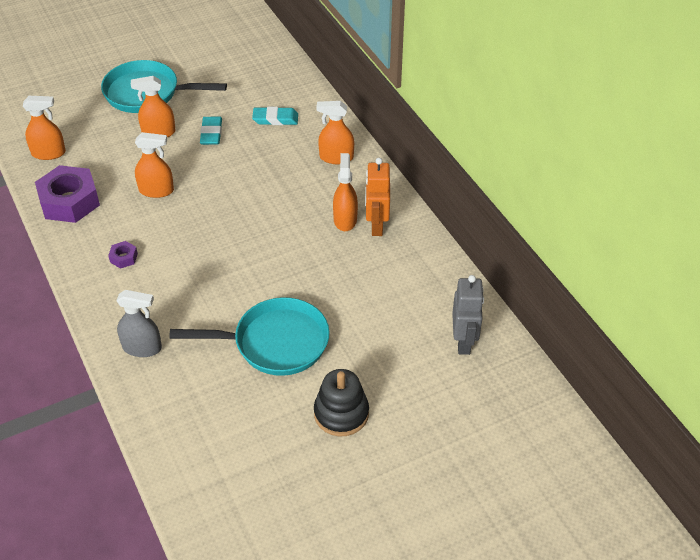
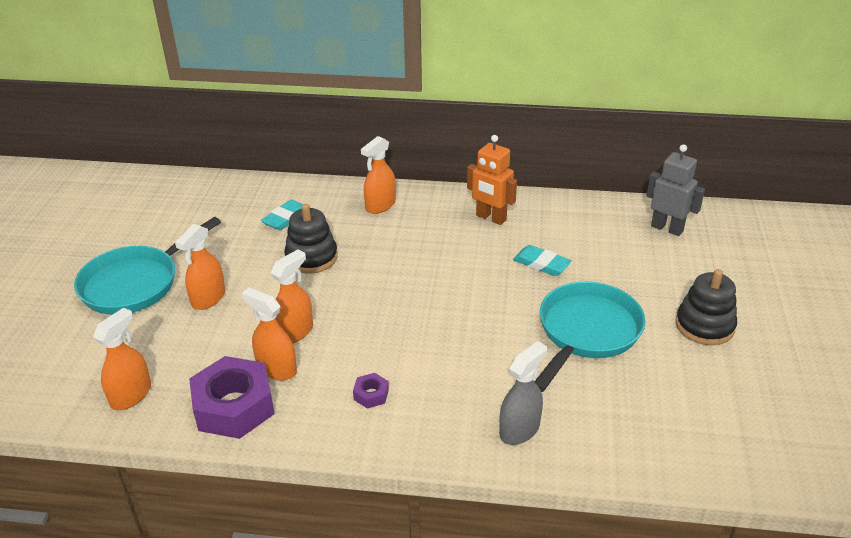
camera: 55 degrees left, 10 degrees down
turquoise eraser [200,117,222,145] -> turquoise eraser moved to [513,245,572,276]
orange spray bottle [333,153,358,231] -> orange spray bottle moved to [242,288,297,381]
none -> black stacking toy [284,204,338,274]

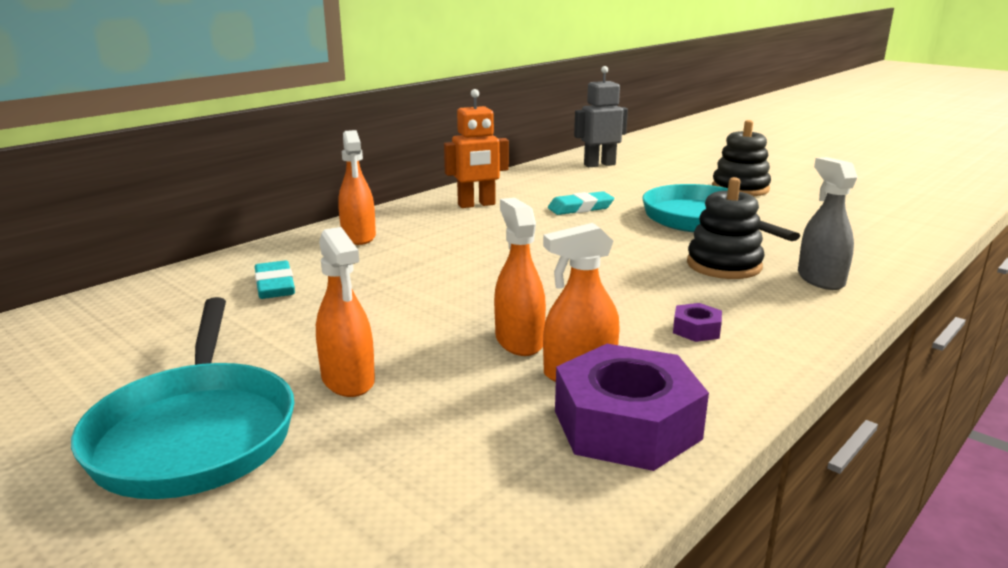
camera: 55 degrees left, 15 degrees down
orange spray bottle [93,308,151,410] -> none
black stacking toy [284,204,338,274] -> black stacking toy moved to [687,177,765,279]

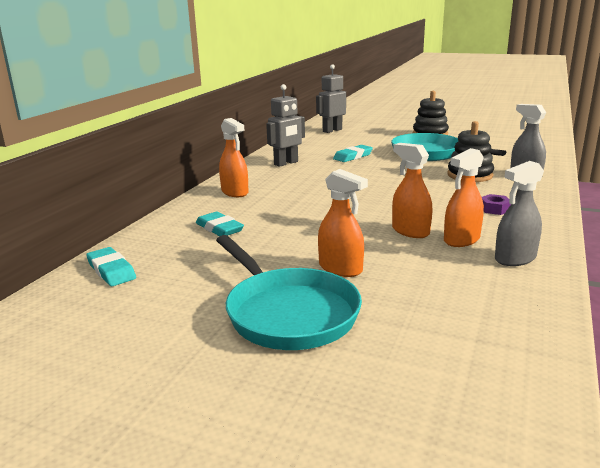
camera: 20 degrees left, 0 degrees up
orange robot [444,89,509,208] -> grey robot [266,84,305,167]
purple nut [555,344,709,471] -> grey spray bottle [495,161,544,266]
none -> turquoise eraser [86,247,136,286]

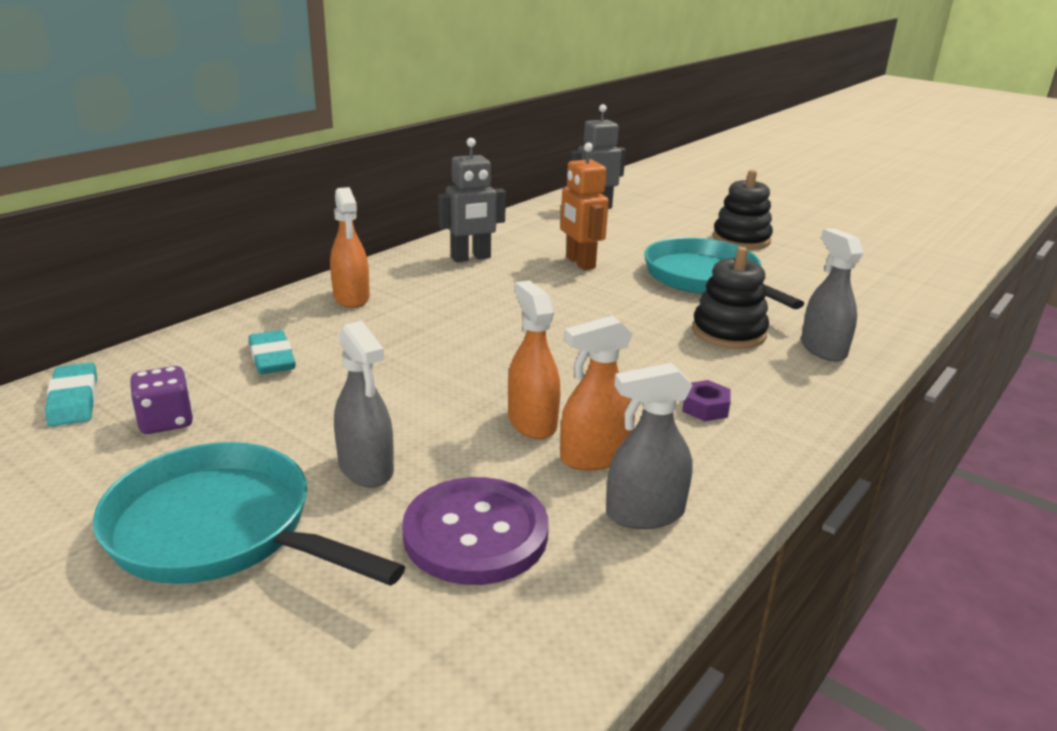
camera: 15 degrees right, 5 degrees up
turquoise pan [216,235,362,350] -> turquoise pan turned 135 degrees clockwise [93,442,405,586]
orange spray bottle [318,169,368,277] -> grey spray bottle [334,321,394,487]
turquoise eraser [333,145,373,162] -> orange robot [560,143,609,270]
none -> purple dice [130,366,193,434]
none -> purple button [402,477,549,585]

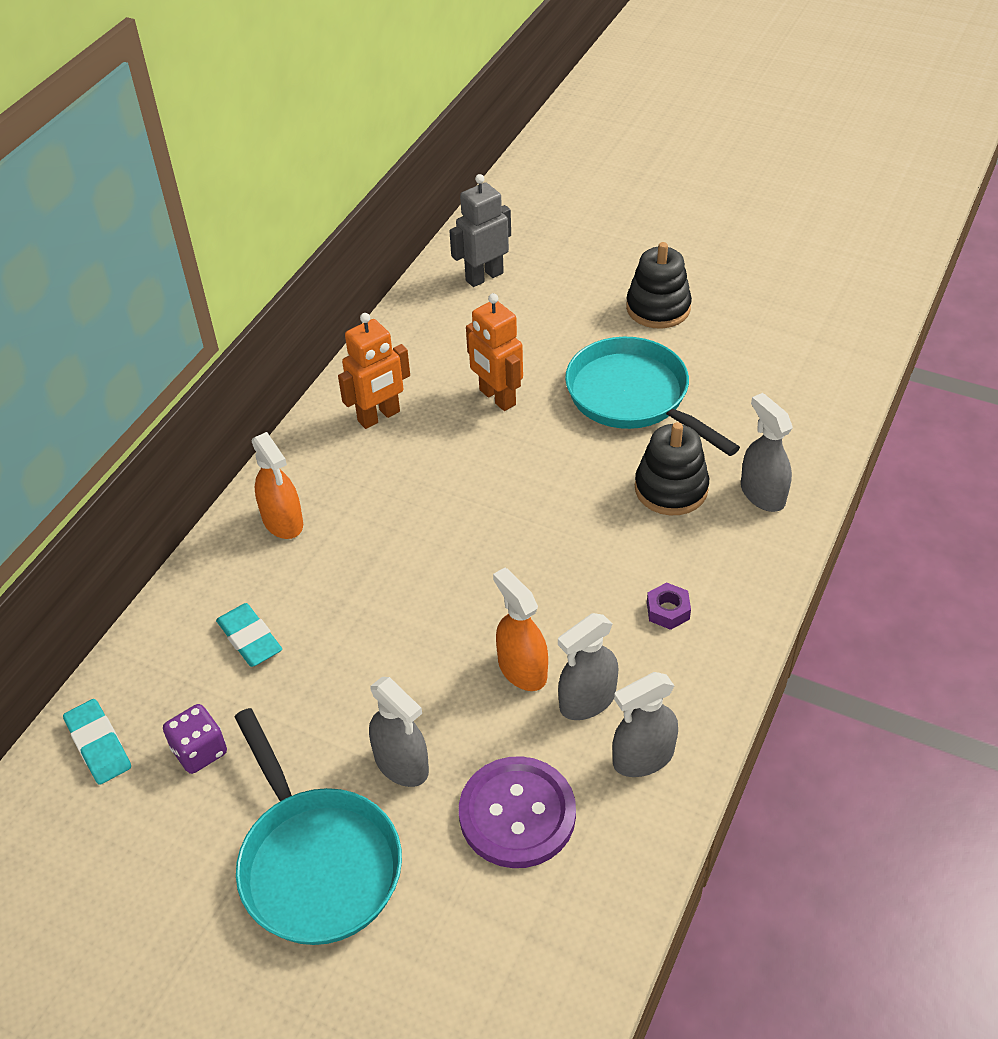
camera: 10 degrees left, 20 degrees up
turquoise pan [93,442,405,586] -> turquoise pan turned 135 degrees counterclockwise [235,708,402,945]
grey robot [438,138,506,262] -> orange robot [338,313,410,429]
orange spray bottle [560,315,635,470] -> grey spray bottle [558,613,618,720]

